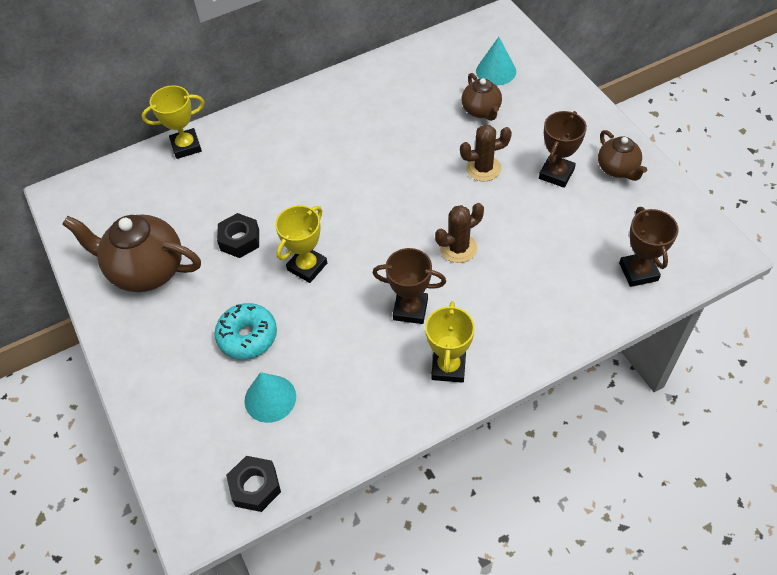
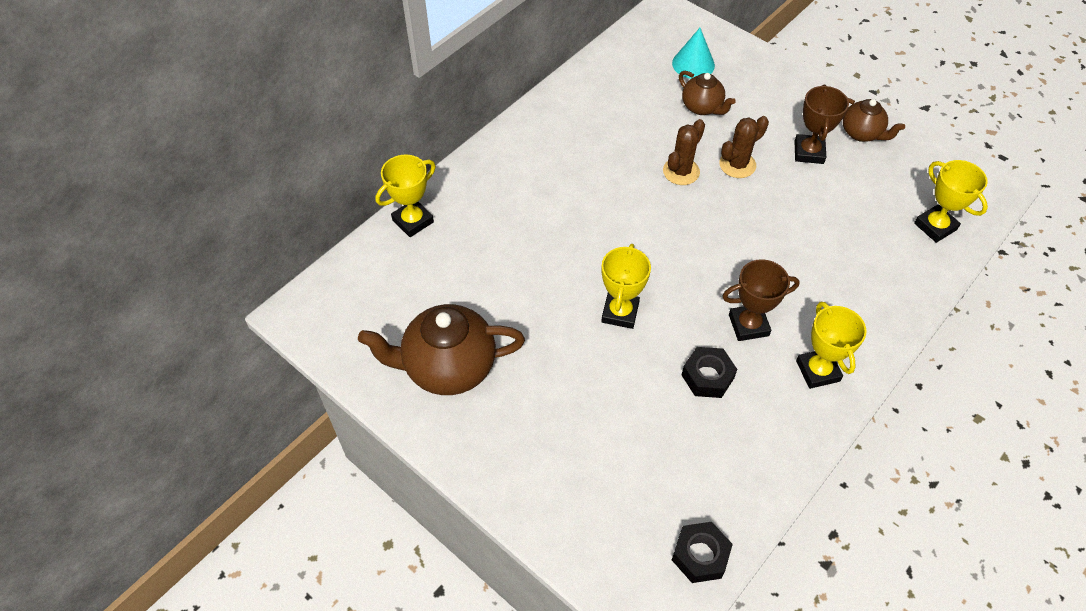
camera: 25 degrees left, 0 degrees up
turquoise donut [214,303,277,359] -> none
black nut [217,213,259,258] -> black nut moved to [682,347,737,398]
turquoise cone [245,372,296,423] -> none
brown cactus [435,203,484,263] -> brown cactus moved to [663,119,705,185]
brown trophy [619,207,679,287] -> yellow trophy [914,160,988,243]

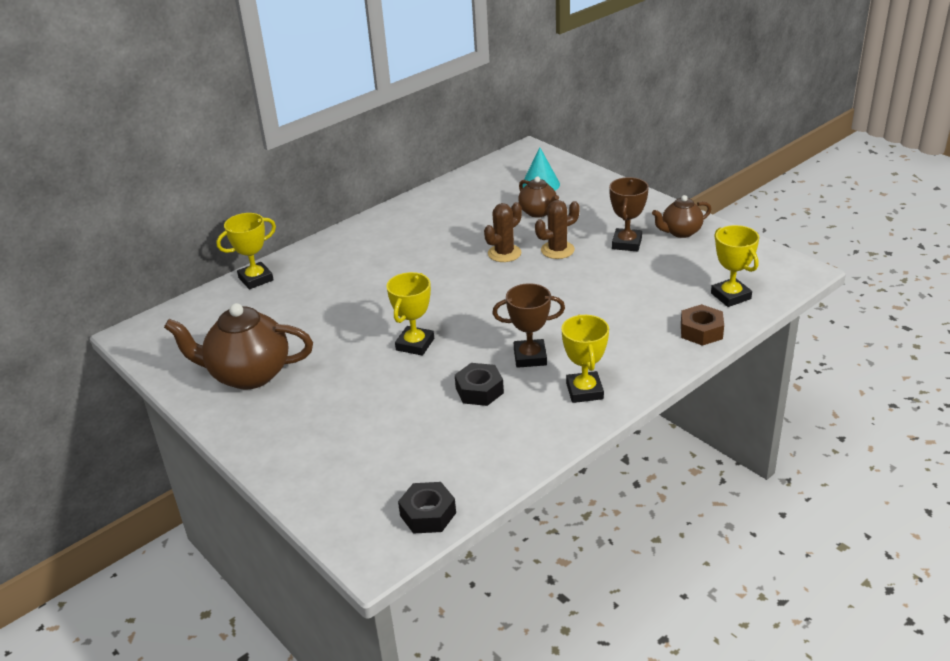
camera: 10 degrees right, 20 degrees down
brown teapot [843,98,905,142] -> brown teapot turned 105 degrees clockwise [652,195,711,238]
none -> brown nut [681,304,724,346]

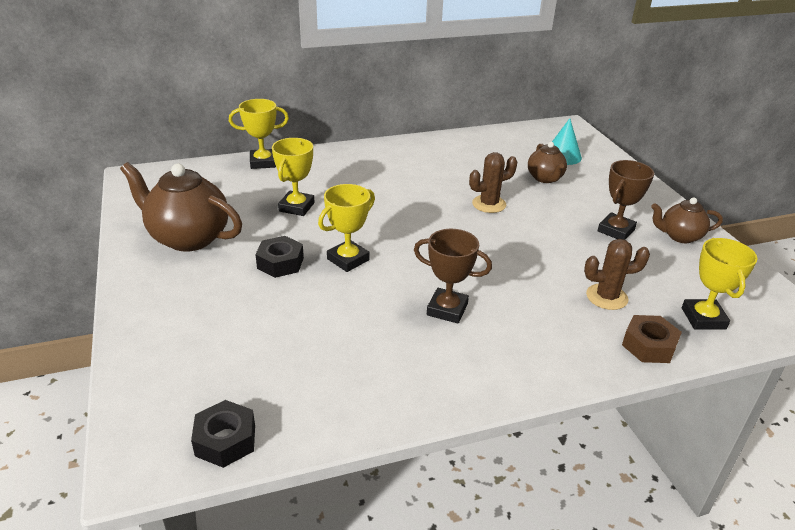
camera: 20 degrees right, 0 degrees up
black nut [455,363,504,406] -> black nut moved to [255,236,304,278]
brown cactus [535,200,580,259] -> brown cactus moved to [584,239,650,310]
yellow trophy [561,314,609,403] -> yellow trophy moved to [272,138,315,216]

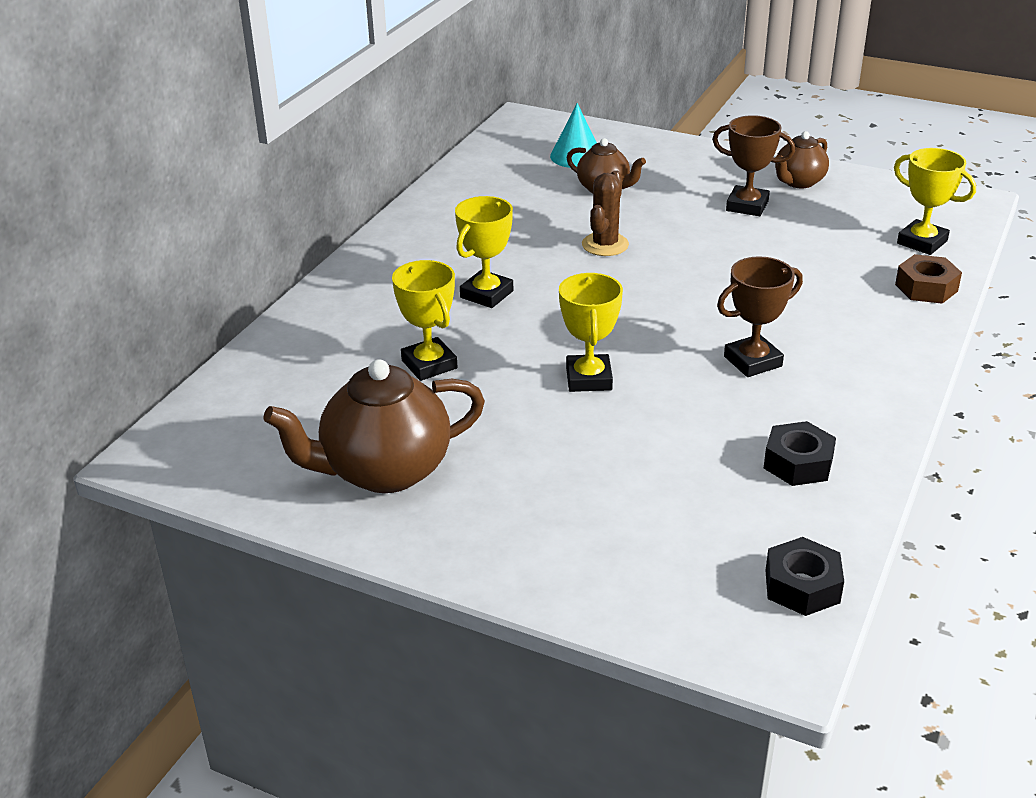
camera: 45 degrees left, 0 degrees up
yellow trophy [229,99,289,169] -> yellow trophy moved to [455,196,513,308]
black nut [255,236,304,278] -> black nut moved to [764,421,836,486]
brown cactus [584,239,650,310] -> none
brown trophy [598,160,654,240] -> brown trophy turned 60 degrees counterclockwise [712,115,795,216]

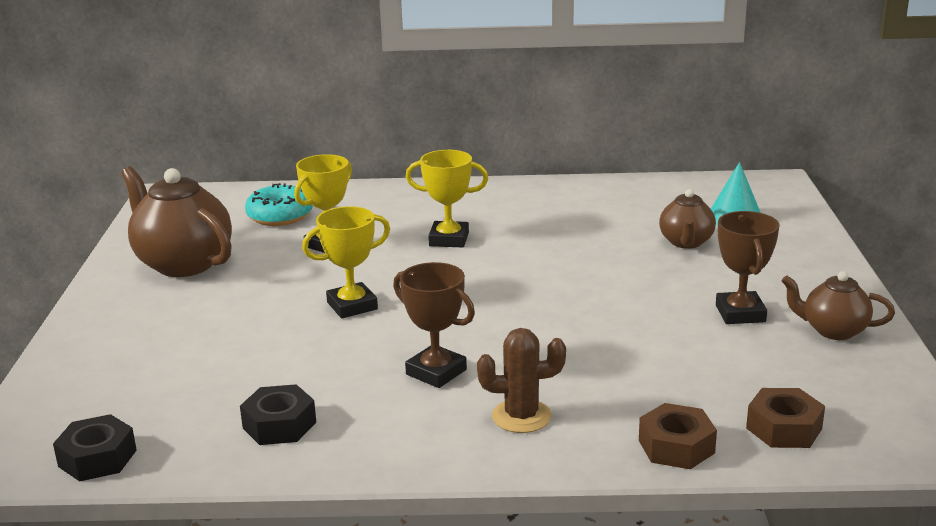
camera: 65 degrees right, 10 degrees down
brown cactus [582,170,629,256] -> brown cactus moved to [477,328,566,433]
yellow trophy [894,148,976,255] -> brown nut [746,388,825,448]
none -> turquoise donut [245,183,313,226]

